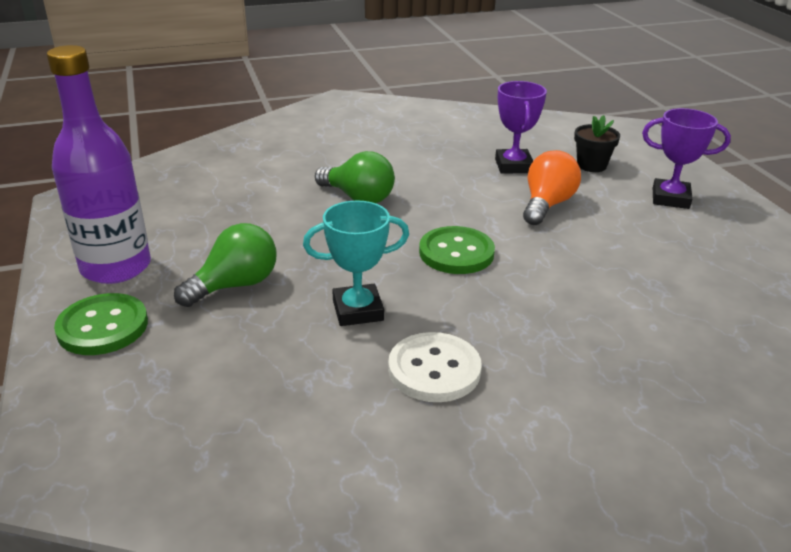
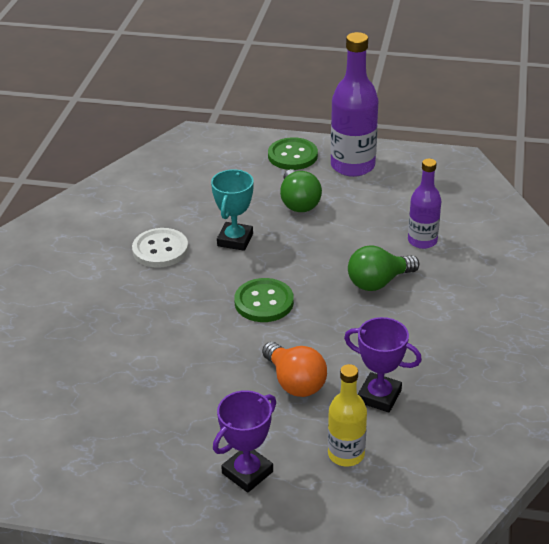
camera: 120 degrees right, 5 degrees up
black flower pot [574,115,620,172] -> yellow bottle [328,364,367,467]
none -> purple bottle [408,159,441,249]

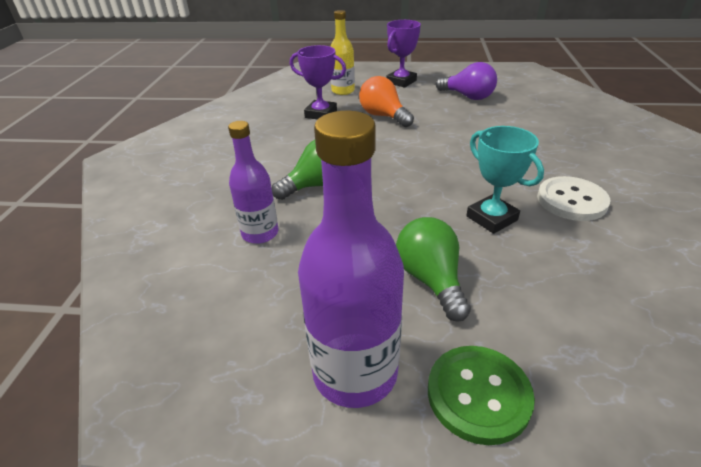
camera: 175 degrees right, 0 degrees up
turquoise trophy [211,169,254,251] -> turquoise trophy turned 45 degrees counterclockwise [466,126,544,234]
green button [234,278,294,322] -> none
none -> purple light bulb [436,62,497,100]

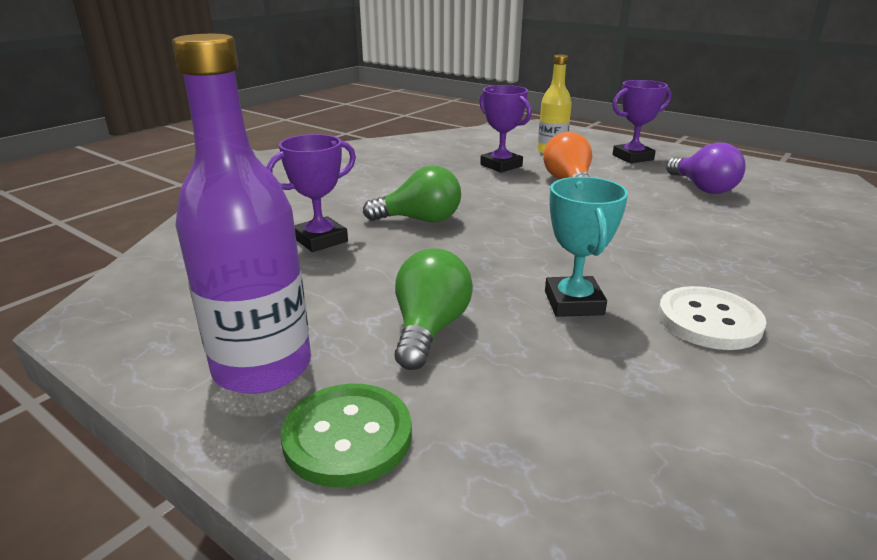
camera: 30 degrees right, 10 degrees down
purple bottle [228,121,278,244] -> purple trophy [266,134,356,252]

